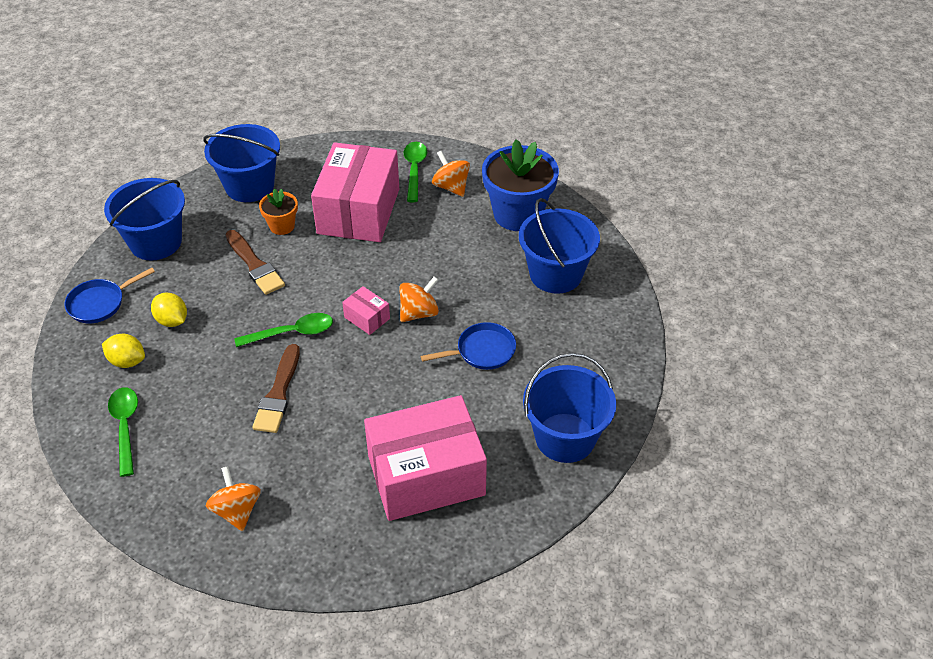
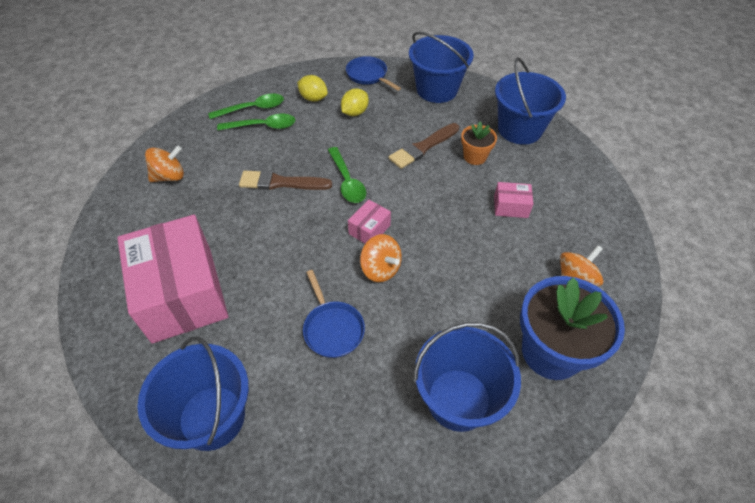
camera: 85 degrees right, 5 degrees up
yellow lemon [102,334,145,368] -> yellow lemon turned 75 degrees counterclockwise [297,75,328,102]
pink box [311,142,399,242] -> pink box [494,182,533,218], size x0.41
green spoon [404,142,427,202] -> green spoon moved to [217,114,295,130]

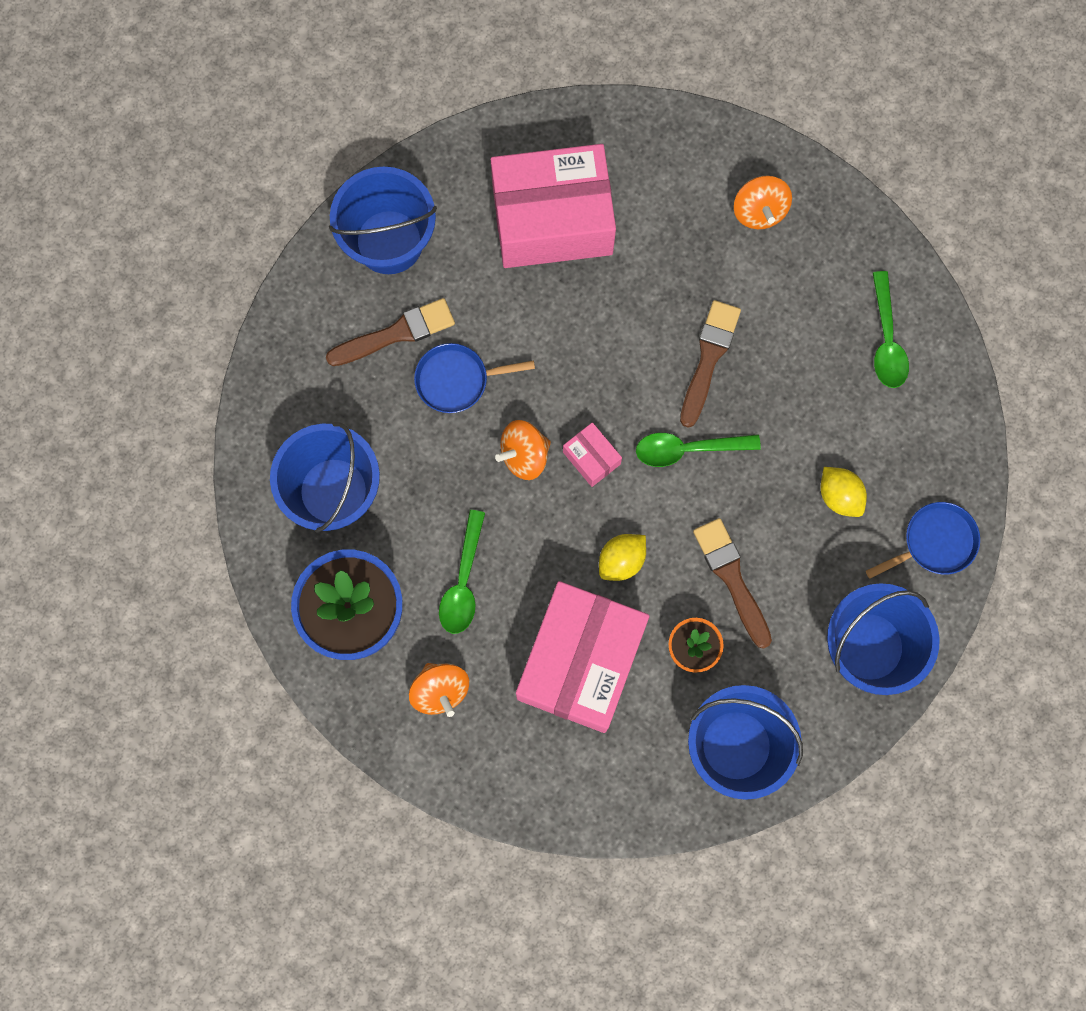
camera: 105 degrees right, 25 degrees up
green spoon [217,114,295,130] -> green spoon moved to [439,510,485,634]
yellow lemon [297,75,328,102] -> yellow lemon moved to [599,534,646,581]
pink box [494,182,533,218] -> pink box [516,581,649,733], size x2.44
none -> brown brush [326,298,455,366]

